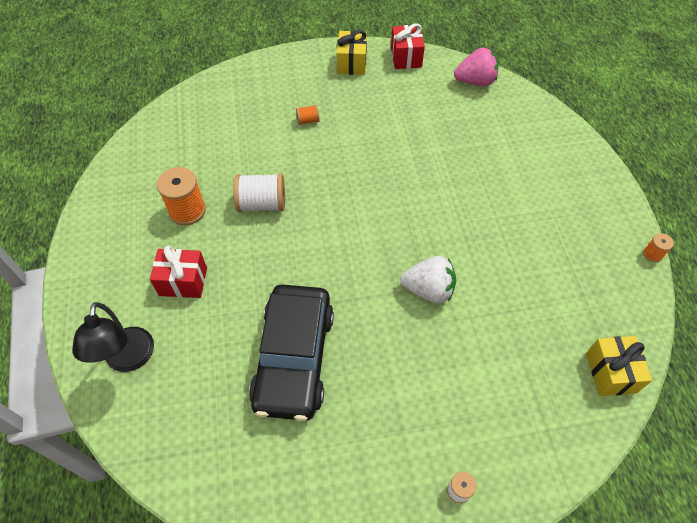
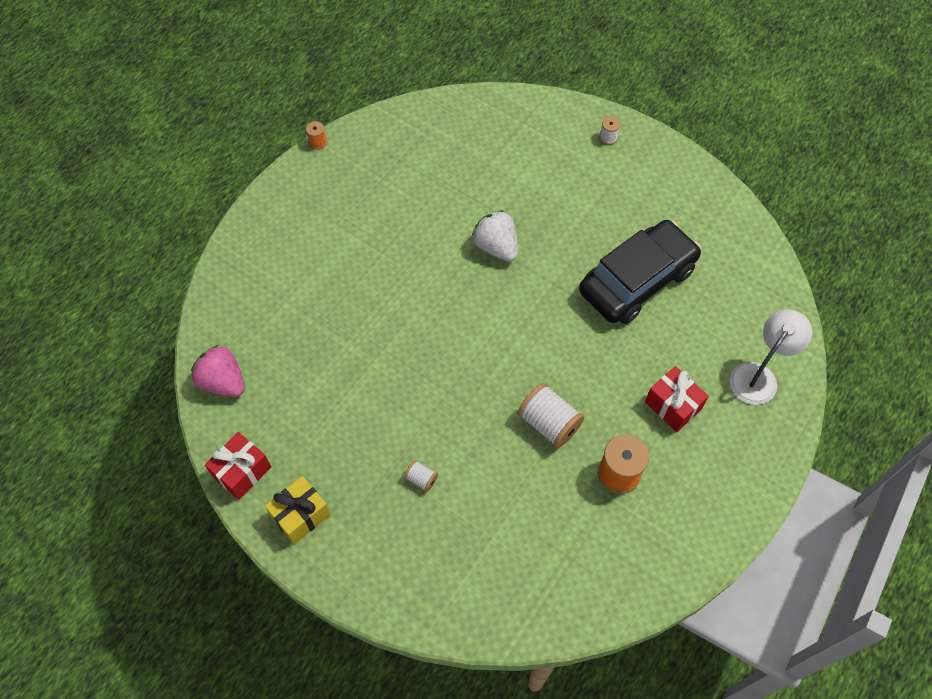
camera: 135 degrees left, 5 degrees up
black lamp [72,302,154,372] -> white lamp [730,309,812,405]
orange spool [296,105,320,125] -> white spool [404,460,438,492]
yellow gift [586,336,652,396] -> none

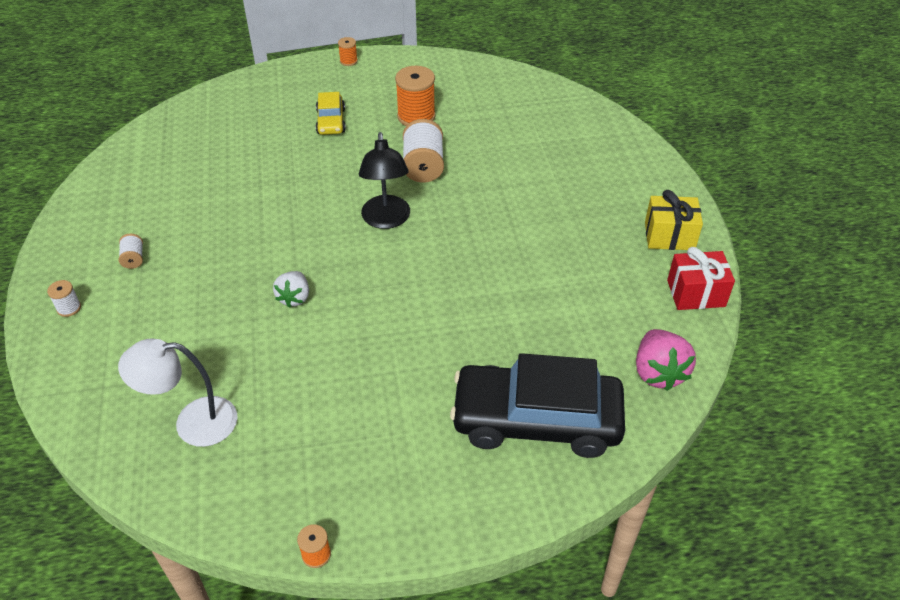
camera: 135 degrees left, 15 degrees down
white spool [404,460,438,492] -> white spool moved to [119,234,143,269]
white strawberry [472,210,518,262] -> white strawberry [273,271,309,308], size x0.66
black car [579,220,701,324] -> black car moved to [450,353,625,458]
red gift [645,366,709,432] -> yellow car [316,92,346,135]
white lamp [730,309,812,405] -> white lamp moved to [118,338,238,447]
none -> orange spool [338,37,358,66]
none -> black lamp [359,132,410,229]

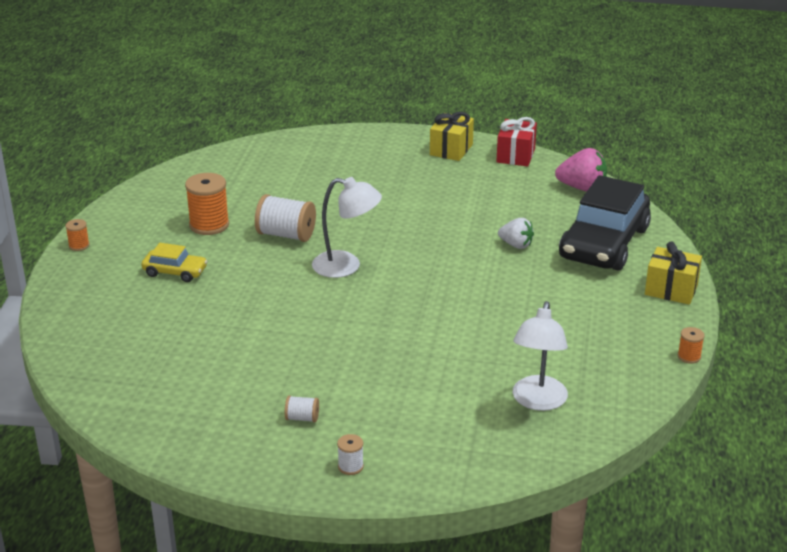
camera: 70 degrees left, 15 degrees down
white strawberry [273,271,309,308] -> white strawberry moved to [498,218,534,249]
black lamp [359,132,410,229] -> white lamp [312,177,382,278]
none -> yellow gift [645,242,702,304]

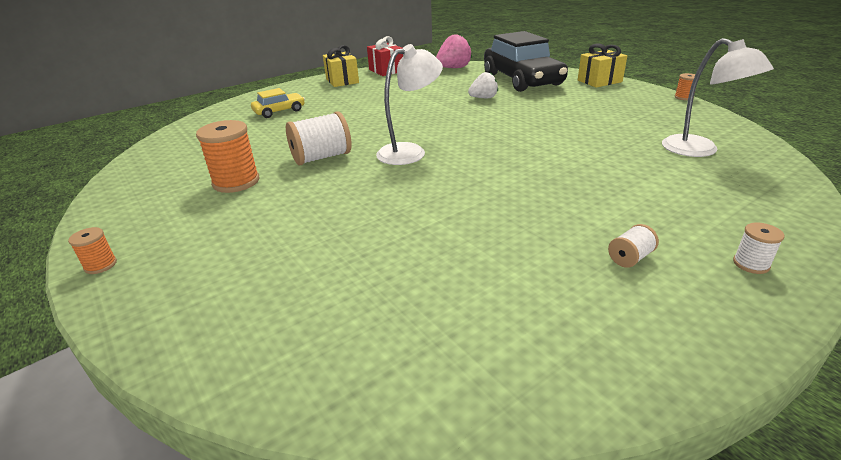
camera: 45 degrees left, 0 degrees up
yellow car [141,243,207,282] -> yellow car moved to [251,88,305,118]

